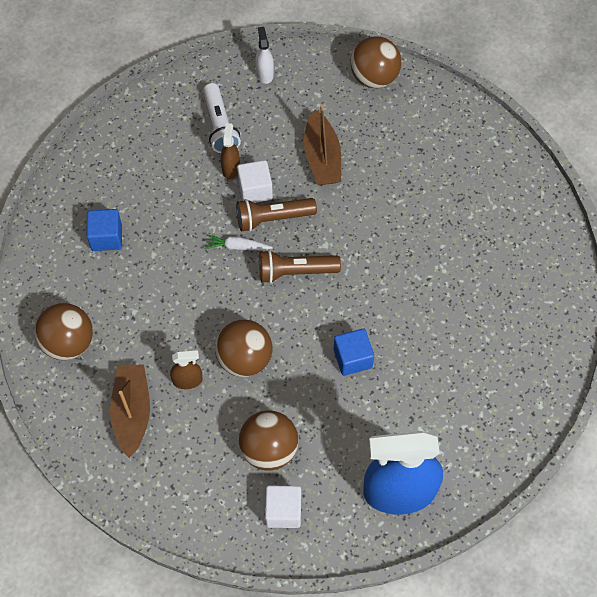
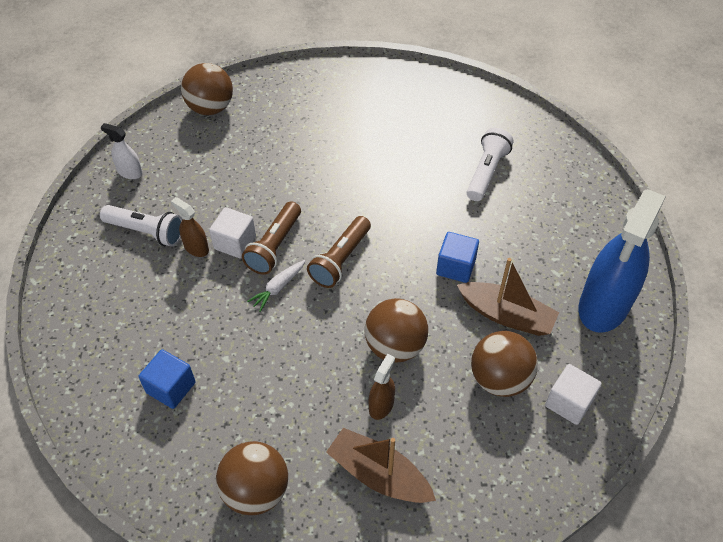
camera: 55 degrees left, 10 degrees down
brown boat [304,105,341,185] -> brown boat moved to [457,258,559,336]
none -> white flashlight [467,128,514,201]

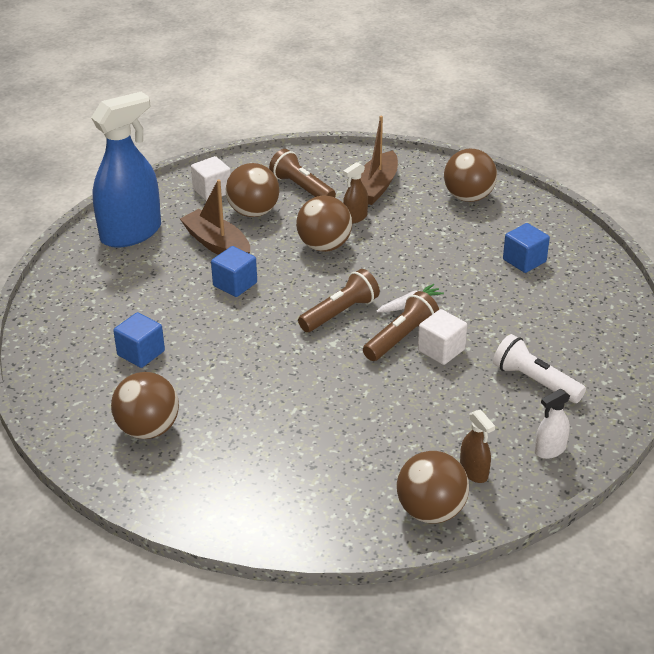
camera: 160 degrees left, 15 degrees down
white spray bottle [101,123,143,179] -> white spray bottle turned 105 degrees clockwise [535,389,570,459]
brown spray bottle [171,197,209,257] -> brown spray bottle moved to [460,410,495,483]
brown boat [326,428,436,503] -> brown boat turned 60 degrees clockwise [360,116,398,205]
white flashlight [467,128,514,201] -> blue cube [113,312,165,368]
none -> brown ball [111,372,179,439]
none -> brown flashlight [269,149,336,197]

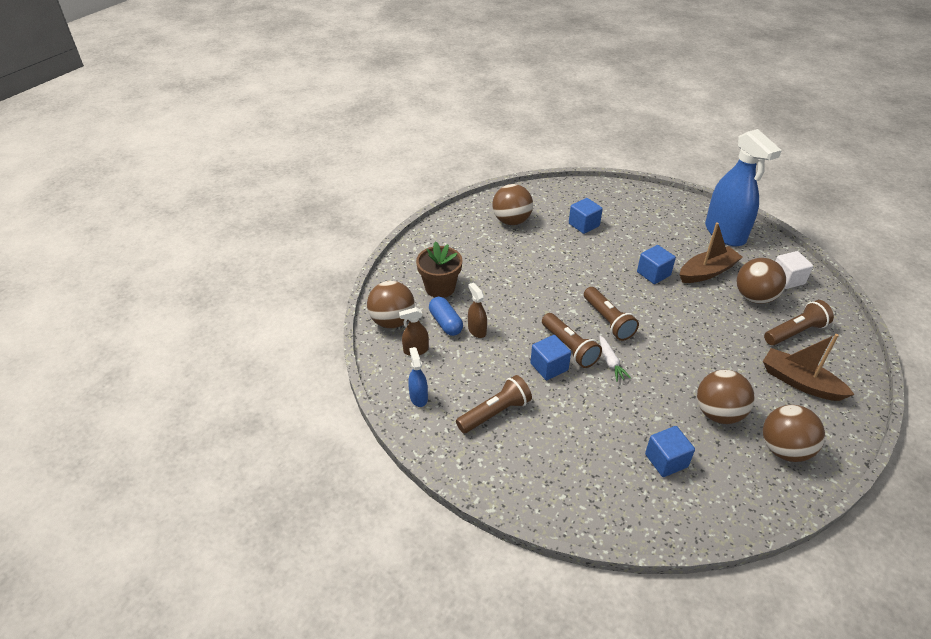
camera: 105 degrees right, 5 degrees up
brown ball [296,195,352,252] -> brown ball moved to [697,370,754,424]
brown spray bottle [343,162,368,224] -> brown spray bottle moved to [468,282,487,338]
white cube [418,309,467,365] -> blue cube [530,335,571,380]
white flashlight [493,334,586,403] -> brown flashlight [456,375,532,433]
white spray bottle [535,389,570,459] -> blue spray bottle [408,347,428,407]
none -> brown flower pot [416,241,463,298]
none -> blue capsule [429,297,463,336]

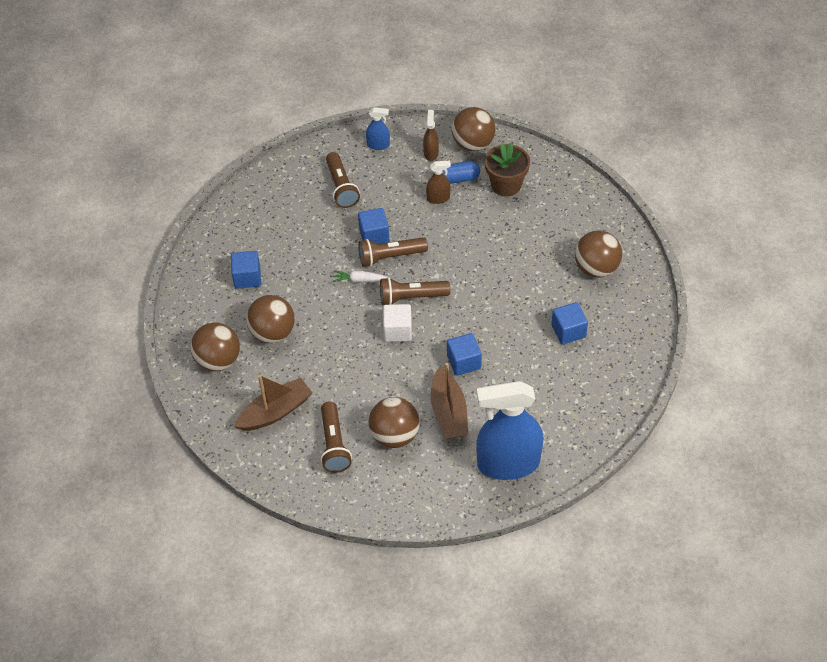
camera: 110 degrees right, 10 degrees up
white cube [776,251,813,289] -> white cube moved to [383,304,412,342]

